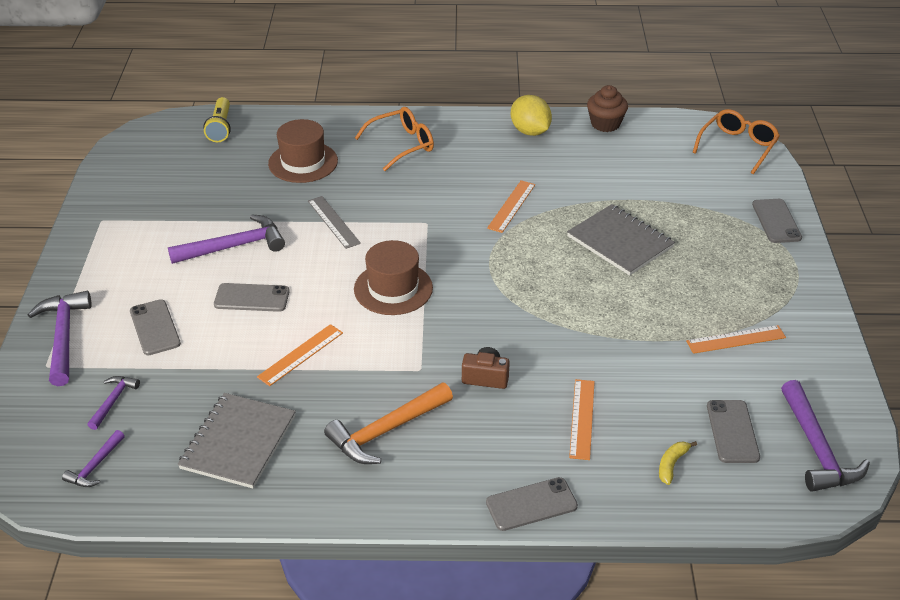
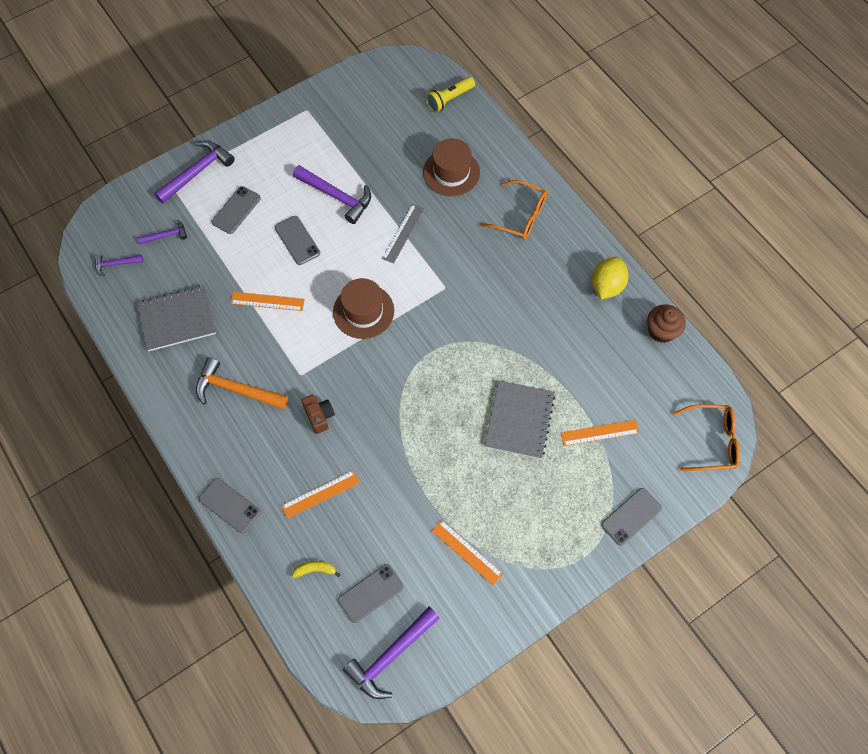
camera: 55 degrees right, 25 degrees up
orange ruler [487,180,535,233] -> orange ruler moved to [561,420,639,446]

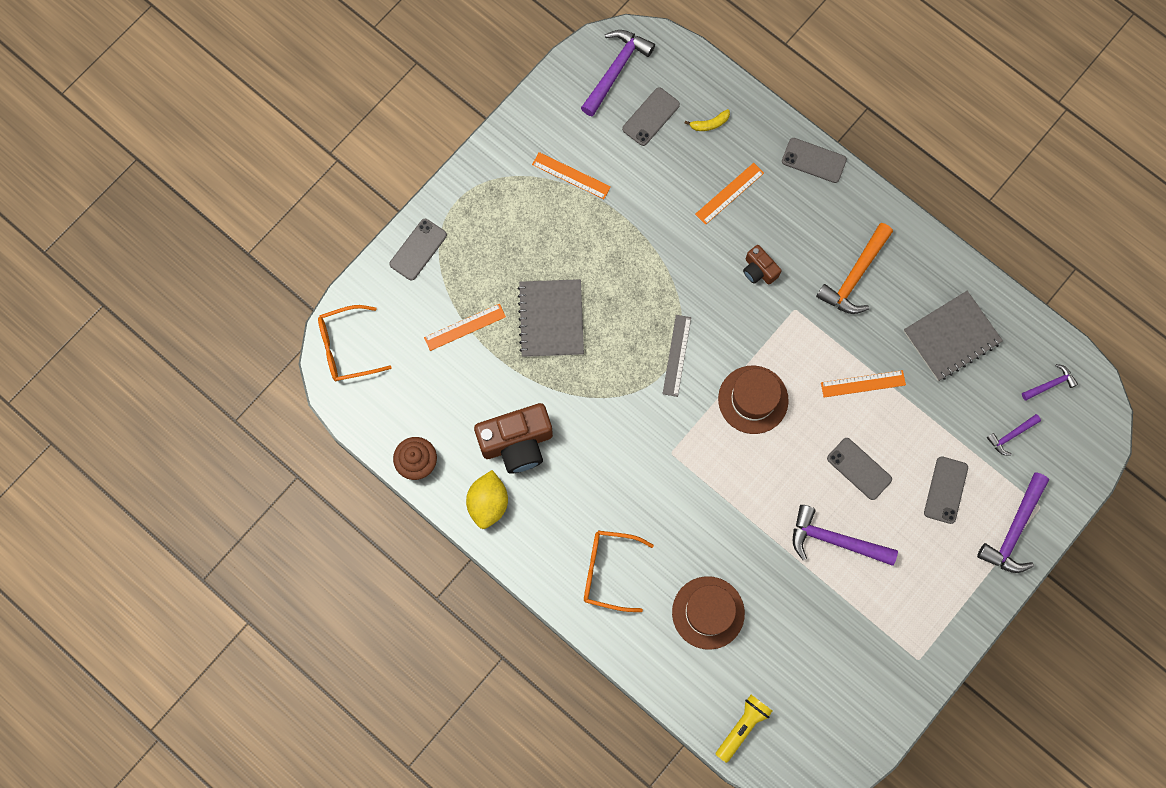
camera: 165 degrees right, 10 degrees up
orange hammer [196,357,288,410] -> orange hammer turned 120 degrees clockwise [816,223,893,314]
grey ruler [382,204,424,264] -> grey ruler moved to [663,315,691,397]
none -> brown camera [474,403,553,474]

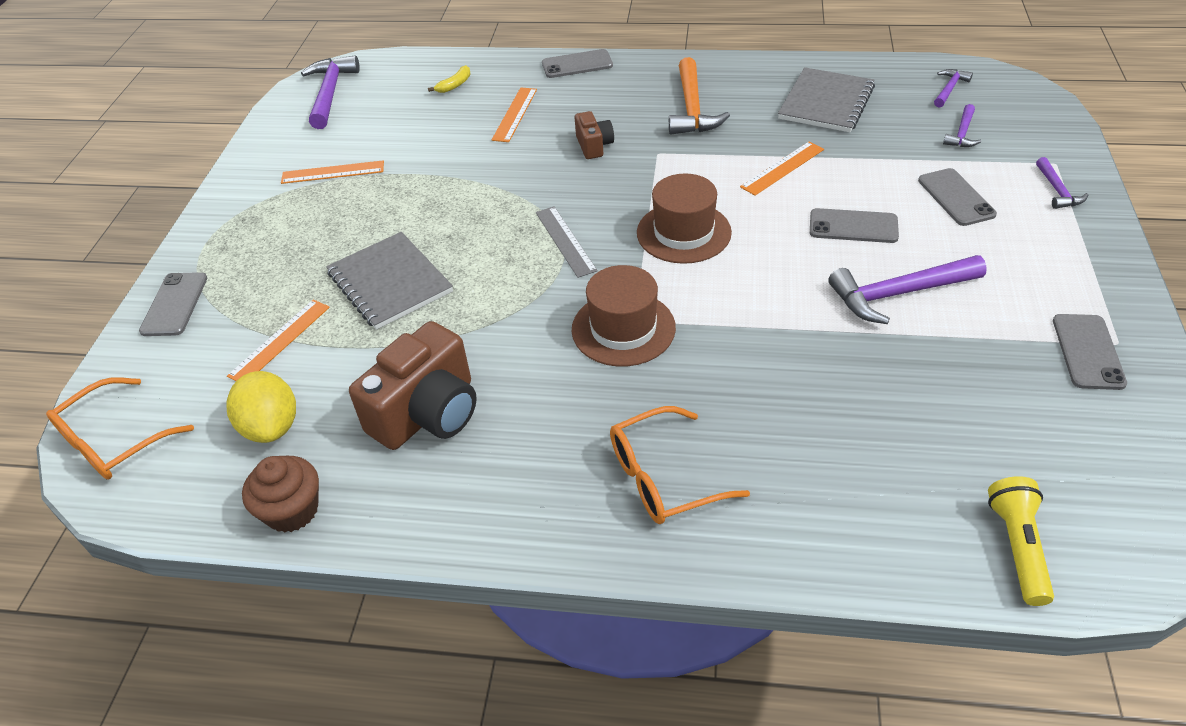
camera: 30 degrees left, 30 degrees down
yellow lemon [466,470,508,529] -> yellow lemon moved to [226,371,296,443]
grey phone [622,88,680,146] -> grey phone moved to [1053,314,1127,390]
brown hat [672,576,745,650] -> brown hat moved to [572,265,676,367]
brown camera [743,245,781,285] -> brown camera turned 120 degrees counterclockwise [575,111,614,159]
purple hammer [977,473,1049,573] -> purple hammer [1036,157,1088,209], size x0.54

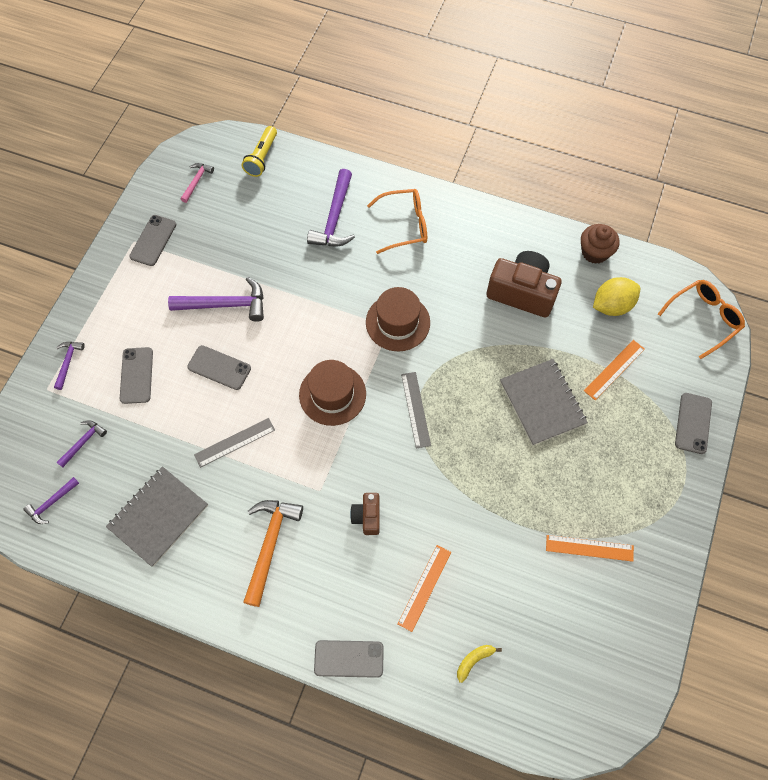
camera: 170 degrees left, 20 degrees up
yellow lemon [226,371,296,443] -> yellow lemon turned 75 degrees clockwise [593,277,640,316]
purple hammer [301,55,360,129] -> purple hammer moved to [307,169,355,246]
brown camera [349,321,477,450] -> brown camera turned 60 degrees clockwise [486,251,562,317]
orange ruler [740,141,824,195] -> grey ruler [194,418,275,468]
none -> pink hammer [180,163,214,203]

